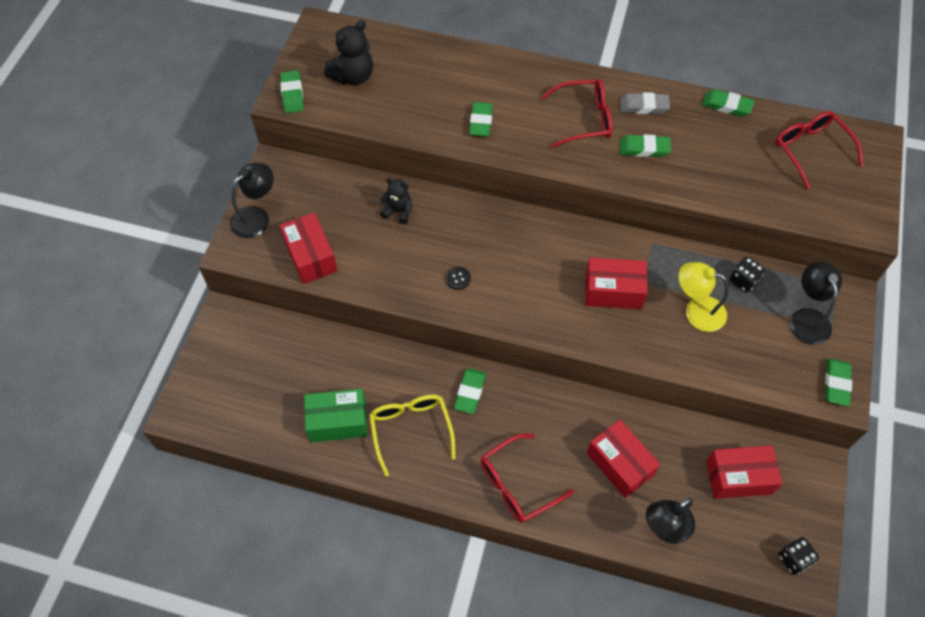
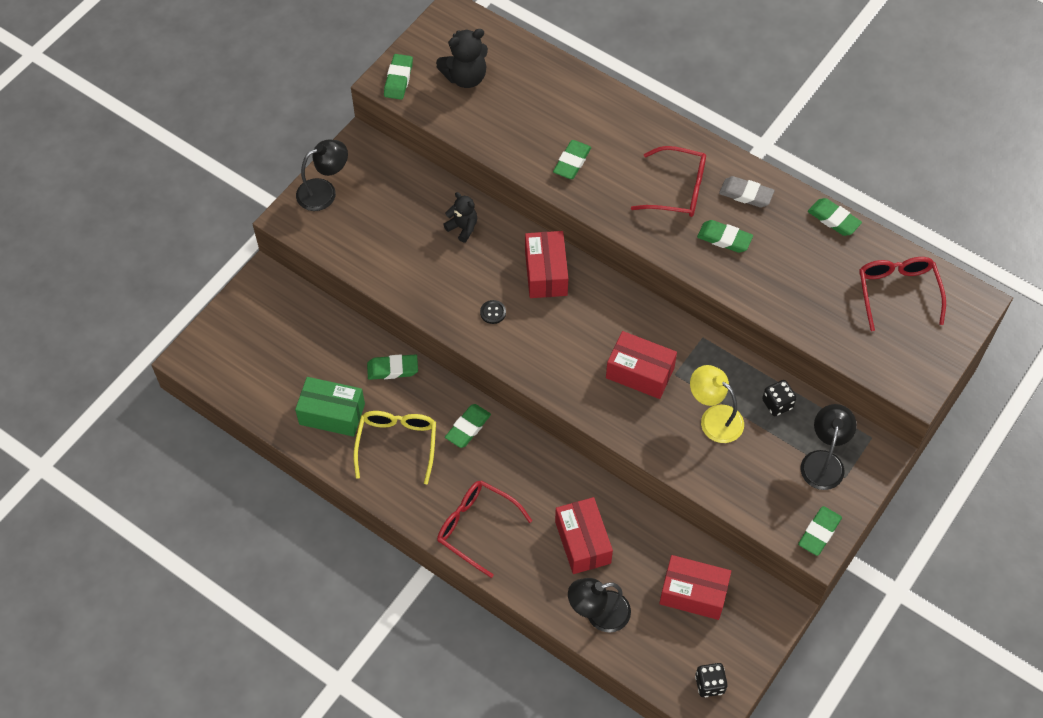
camera: 20 degrees right, 0 degrees up
red box [280,213,338,284] -> red box moved to [525,231,568,298]
red glasses [481,434,574,523] -> red glasses turned 45 degrees clockwise [437,480,532,578]
none -> green eraser [367,354,418,380]

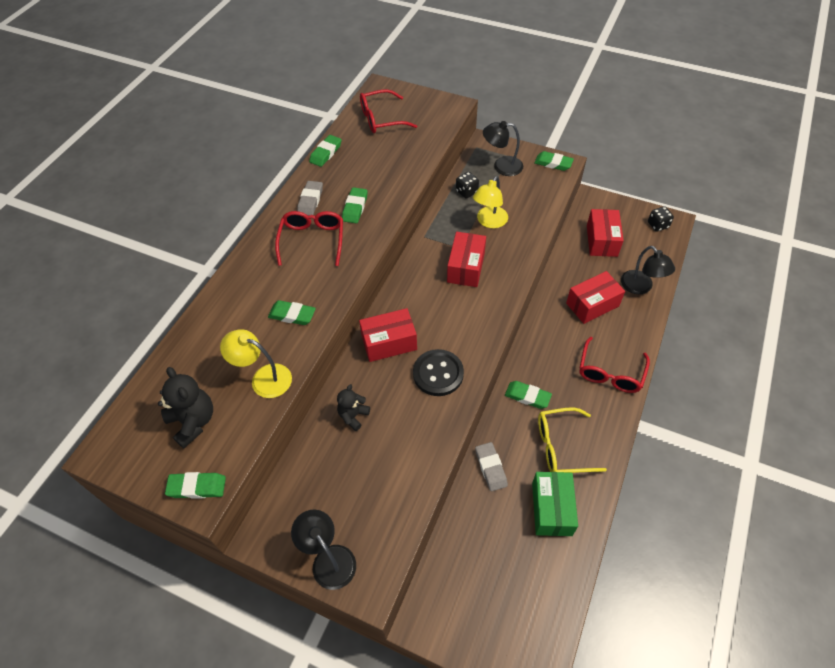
camera: 100 degrees left, 5 degrees down
green eraser [367,354,418,380] -> grey eraser [475,442,508,491]
black button [480,300,506,324] -> black button [413,349,464,396], size x2.21
none -> yellow lamp [220,329,292,398]

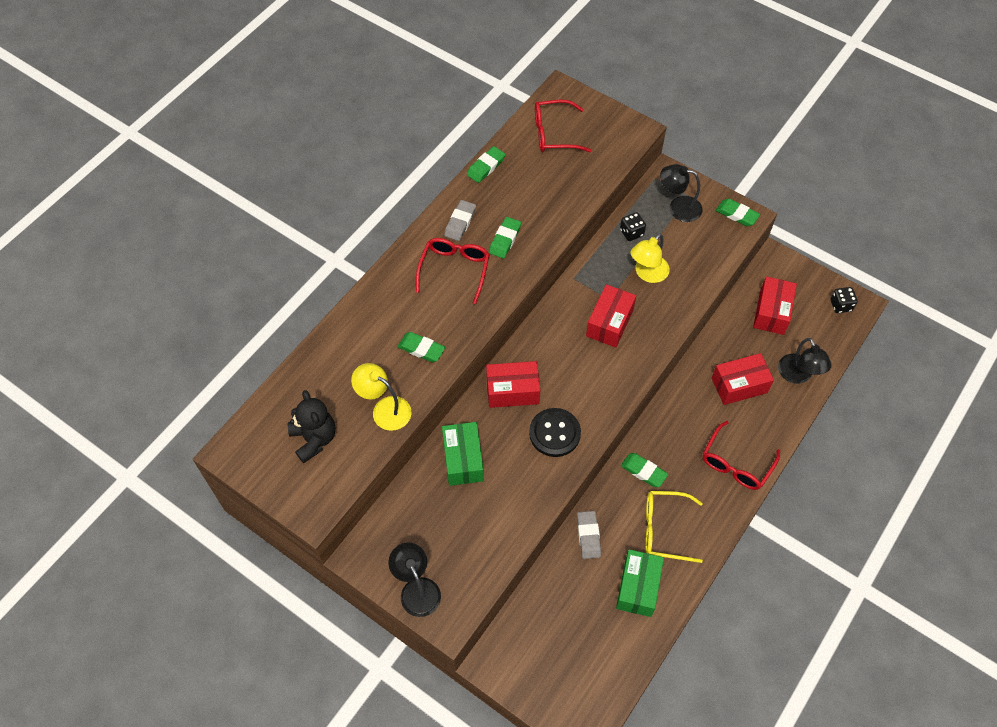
camera: 10 degrees right, 5 degrees up
green eraser [165,472,226,499] -> none
black teddy bear [337,384,370,431] -> green box [442,422,484,486]

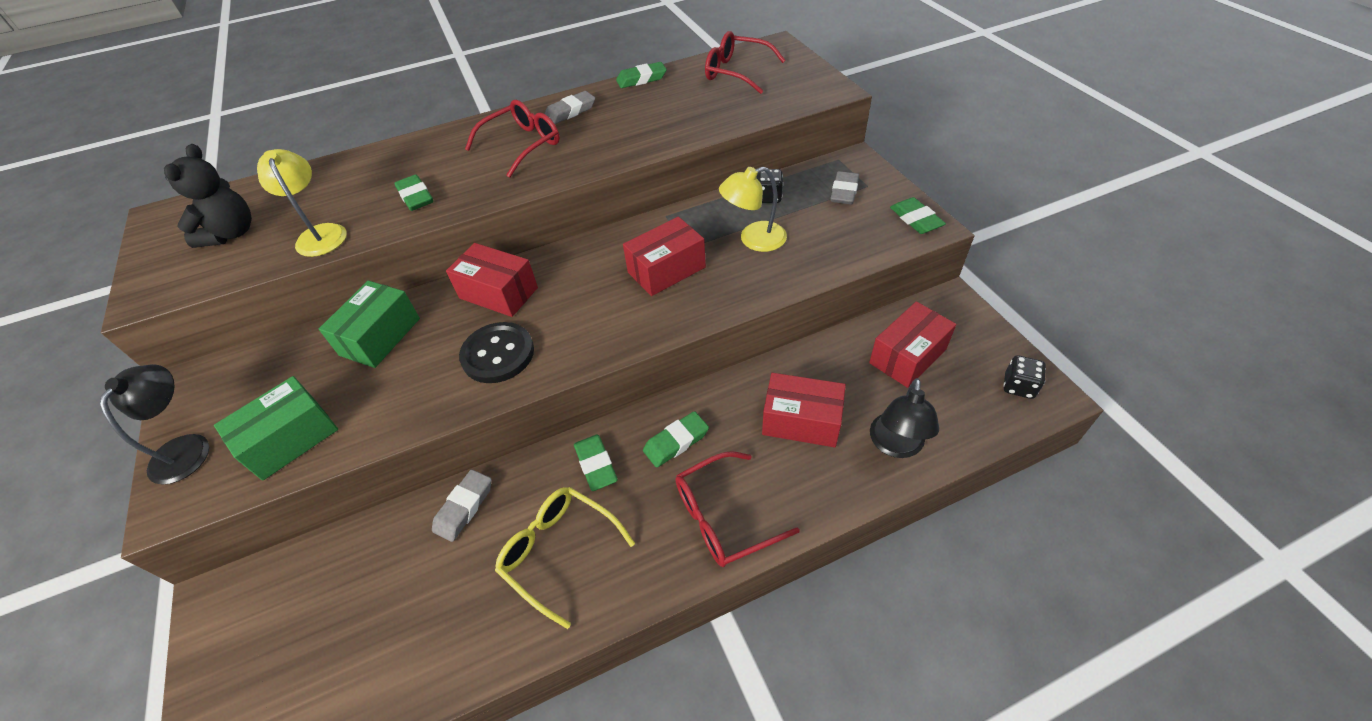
camera: 35 degrees right, 10 degrees down
green eraser [489,217,521,259] -> green eraser moved to [643,411,709,468]
green box [616,549,664,617] -> green box moved to [214,376,338,481]
black lamp [660,164,702,222] -> grey eraser [830,171,859,204]

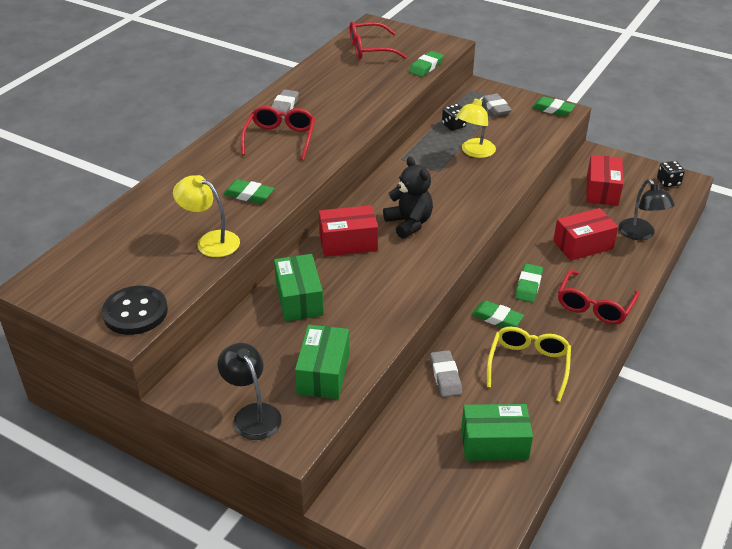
camera: 40 degrees left, 10 degrees down
black teddy bear [164,144,252,248] -> black teddy bear moved to [383,157,433,239]
black button [459,322,534,383] -> black button moved to [102,286,168,335]
yellow glasses [495,487,635,629] -> yellow glasses turned 105 degrees clockwise [487,327,571,402]
green eraser [616,62,667,88] -> green eraser moved to [409,51,444,77]
red box [623,217,706,296] -> none
none -> green box [461,404,533,461]

